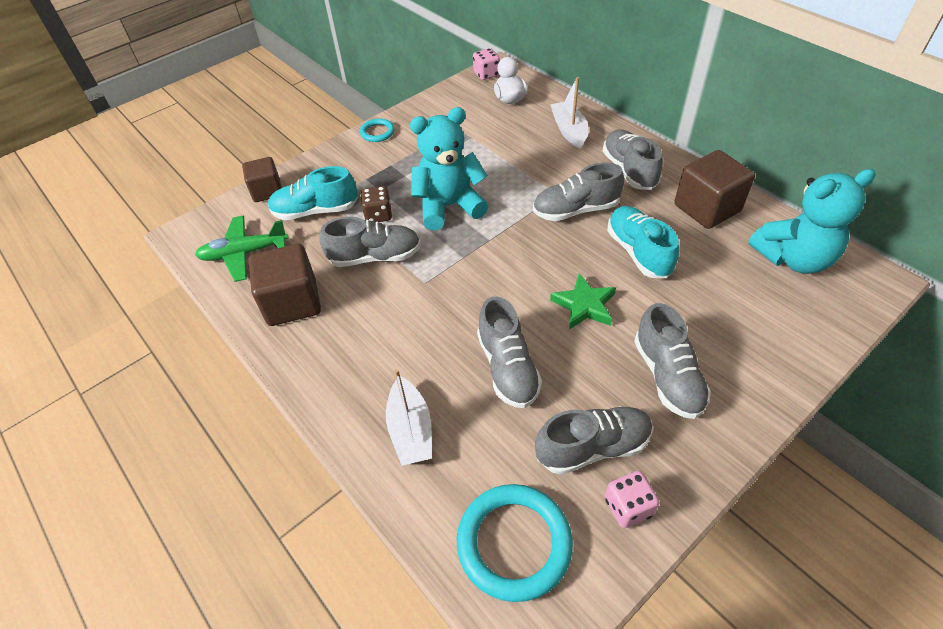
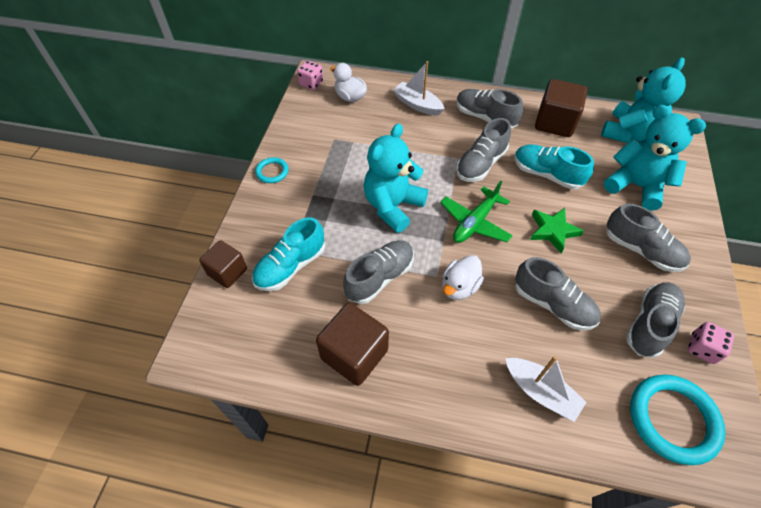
camera: 40 degrees left, 5 degrees up
green plane [195,215,289,282] -> green plane moved to [440,181,513,243]
brown dice [361,186,392,222] -> none
none -> white duck [442,255,484,300]
none -> turquoise teddy bear [604,105,706,211]

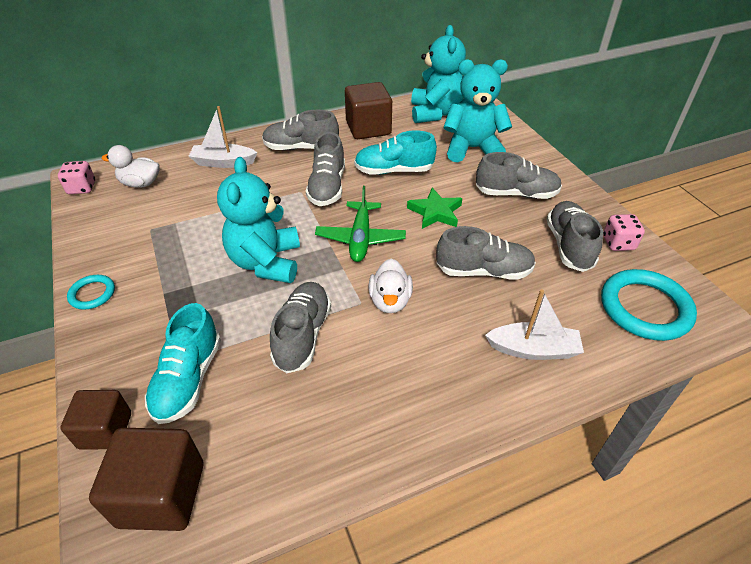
camera: 35 degrees left, 10 degrees down
brown cube [316,303,389,386] -> brown cube moved to [89,428,204,531]

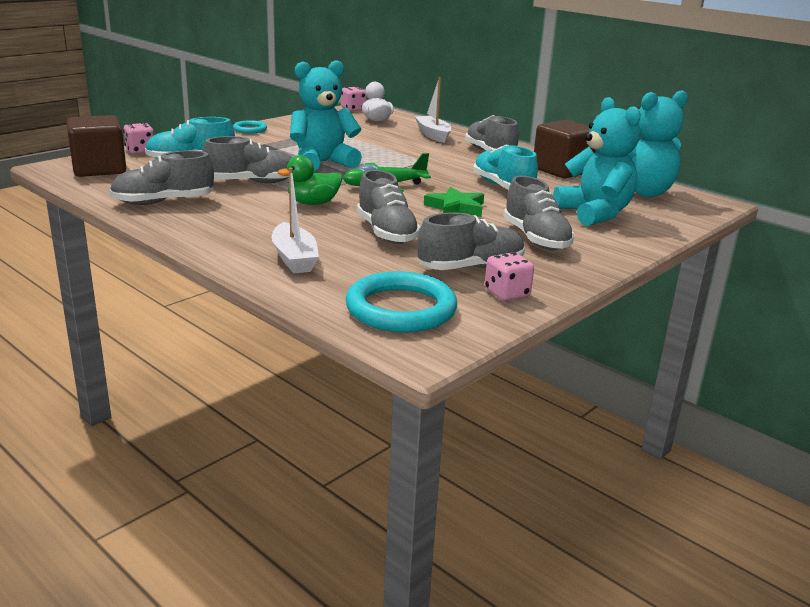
camera: 65 degrees right, 20 degrees down
brown cube [60,390,131,450] -> pink dice [123,123,154,154]
grey shoe [306,132,345,206] -> grey shoe moved to [110,150,214,205]
white duck [368,258,413,313] -> green duck [277,155,342,205]

